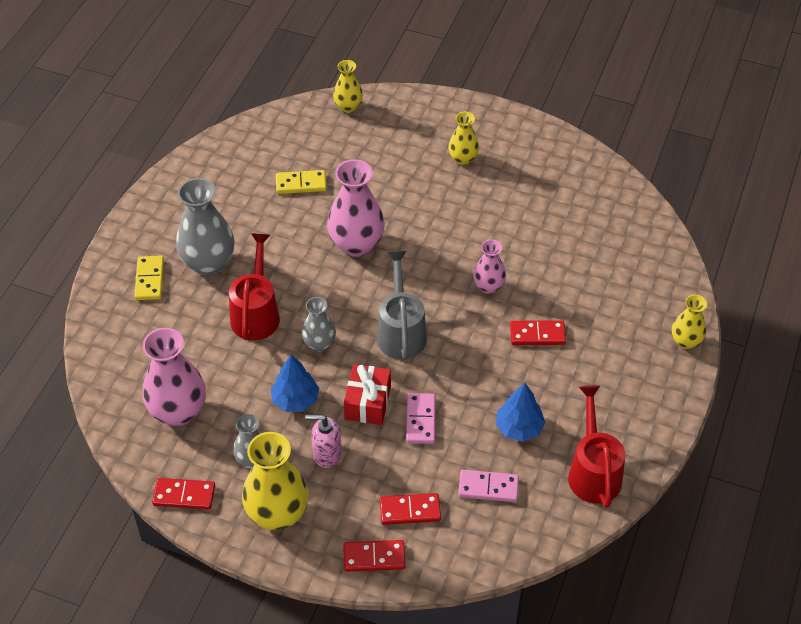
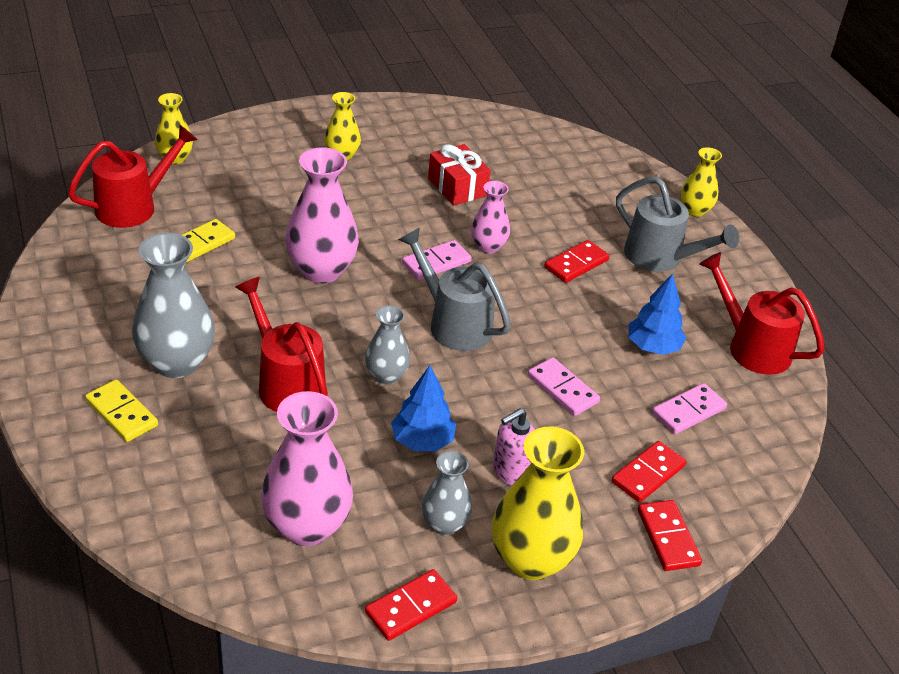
camera: 45 degrees left, 10 degrees down
red domino [343,540,405,572] -> red domino turned 60 degrees counterclockwise [638,500,702,571]
red gift [344,364,391,425] -> red gift moved to [428,144,491,206]
none -> red watering can [68,125,198,228]
none -> pink domino [402,240,472,280]
none -> grey watering can [616,176,739,272]

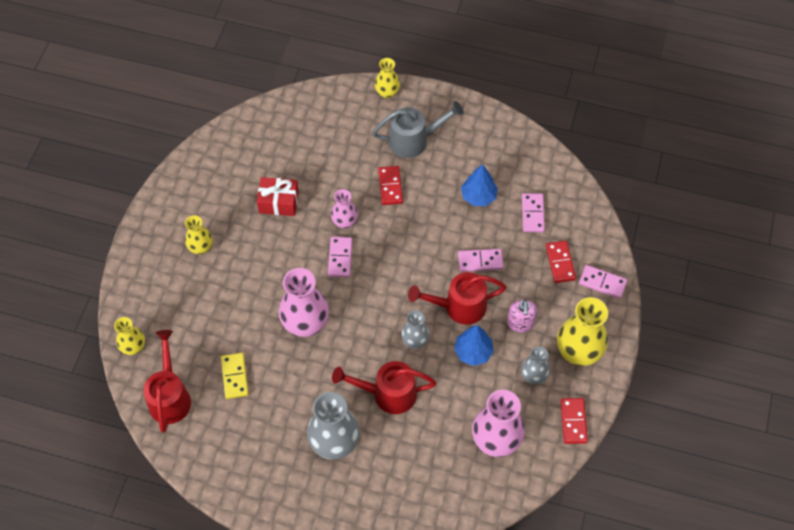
camera: 50 degrees left, 20 degrees up
yellow domino [85,379,158,442] -> none
grey watering can [398,227,511,351] -> none
red domino [638,500,702,571] -> pink domino [579,265,627,299]
red watering can [699,252,825,375] -> red watering can moved to [408,272,506,325]

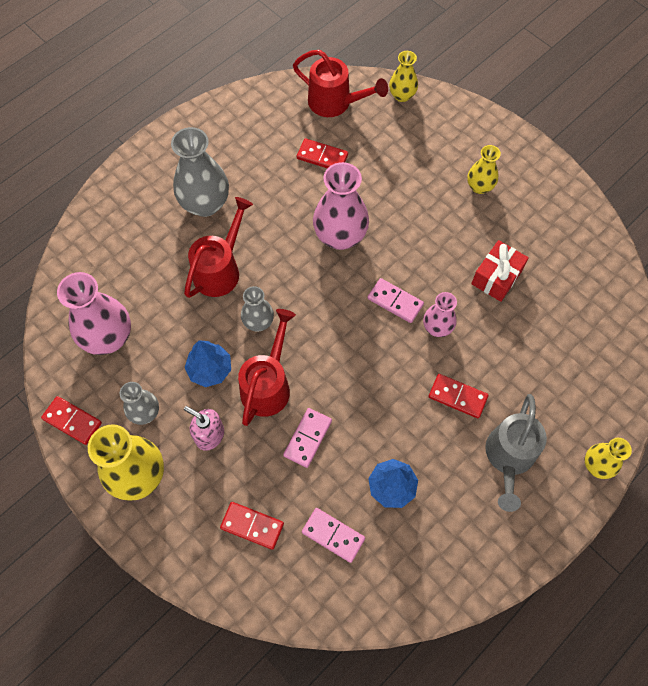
camera: 120 degrees right, 5 degrees up
yellow domino [221,353,249,399] -> red domino [297,138,348,168]
pink domino [579,265,627,299] -> none

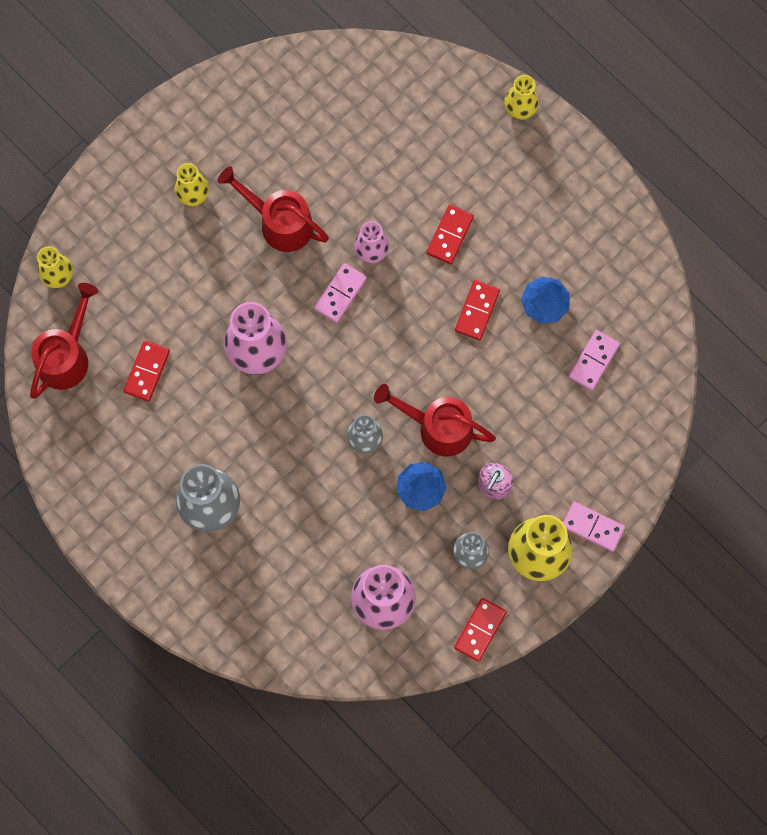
camera: 90 degrees left, 10 degrees up
red watering can [184,197,253,298] -> red watering can moved to [218,166,329,252]
red domino [220,502,284,550] -> red domino moved to [455,280,500,340]
pink domino [283,408,332,468] -> pink domino moved to [563,502,625,552]
red gift [471,240,529,302] -> none
grey watering can [485,394,547,512] -> none

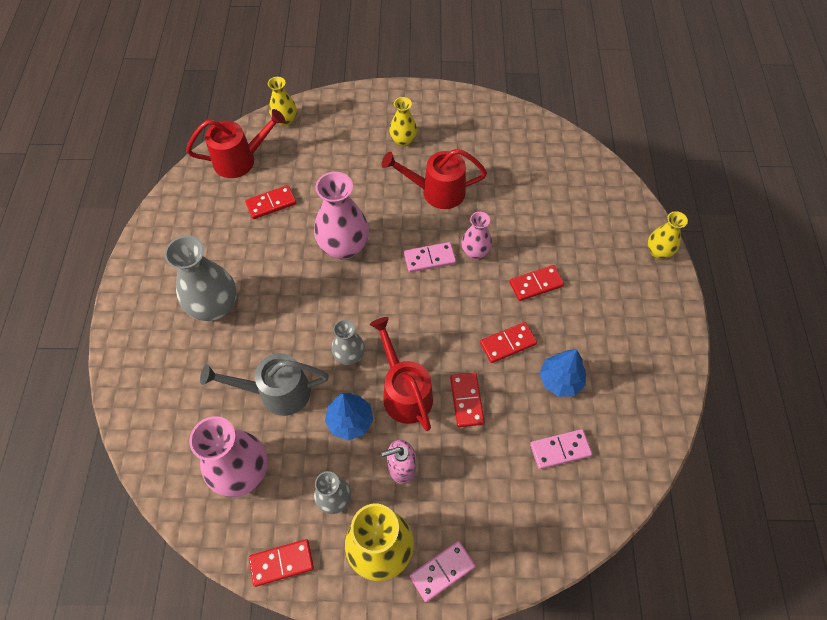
camera: 45 degrees right, 15 degrees down
red watering can [218,166,329,252] -> red watering can turned 75 degrees counterclockwise [382,149,487,209]
pink domino [563,502,625,552] -> pink domino turned 75 degrees clockwise [410,541,475,602]
none -> grey watering can [200,353,329,416]
none -> red domino [450,373,485,427]

